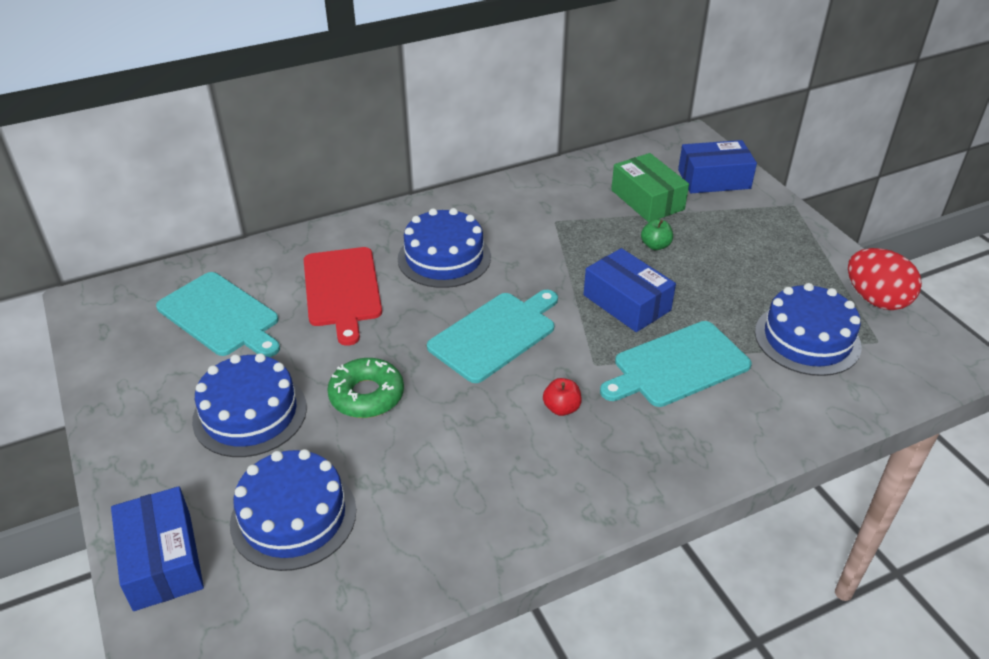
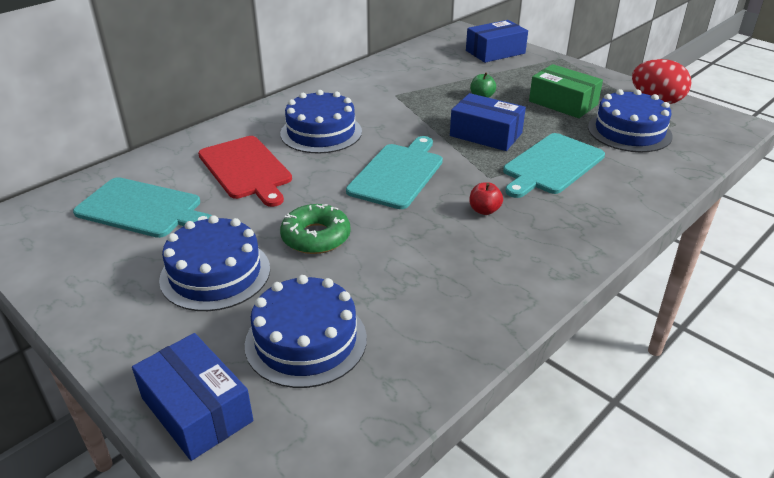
camera: 20 degrees left, 5 degrees down
green box [611,153,689,222] -> green box moved to [529,64,603,118]

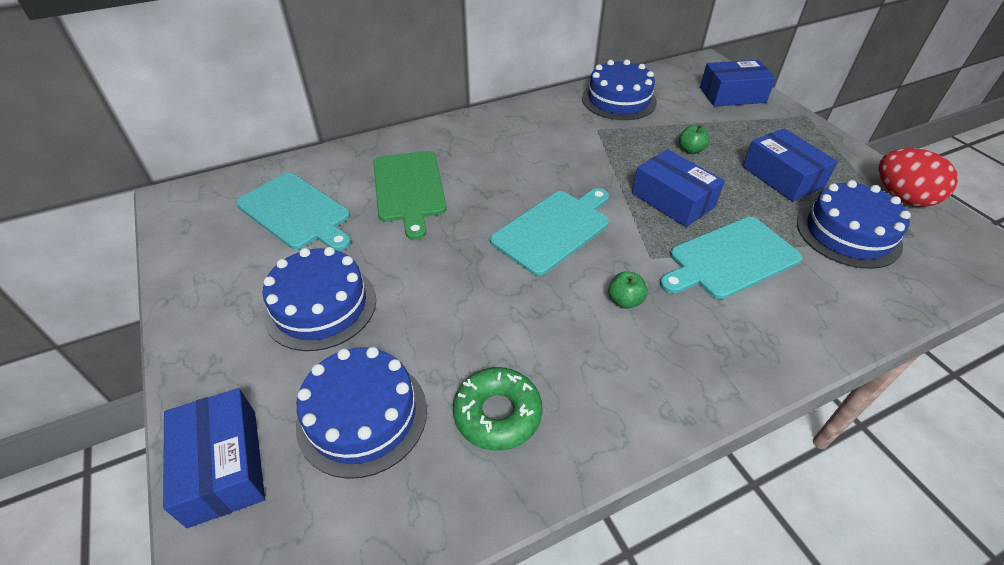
camera: 20 degrees right, 10 degrees up
red cutting board [198,136,292,207] -> green cutting board [374,151,447,240]
blue cake [280,90,362,154] -> blue cake moved to [582,59,657,120]
green donut [280,204,351,254] -> green donut moved to [453,367,543,451]
red apple [469,182,503,215] -> green apple [608,271,647,309]
green box [529,64,603,118] -> blue box [742,128,838,202]

